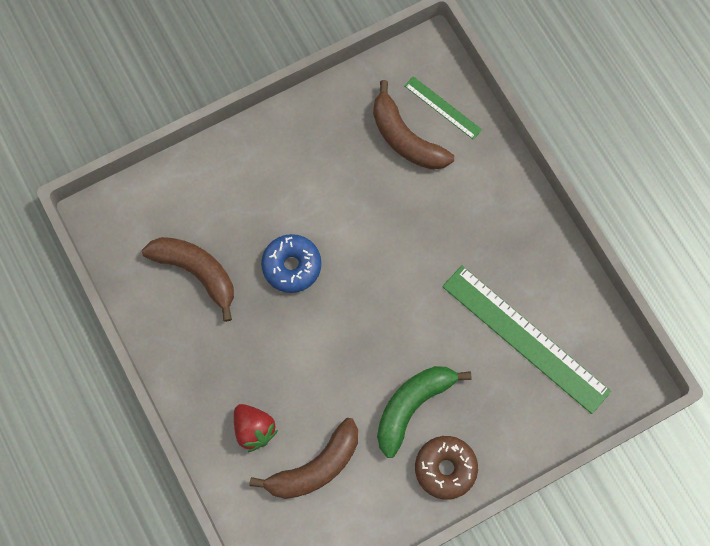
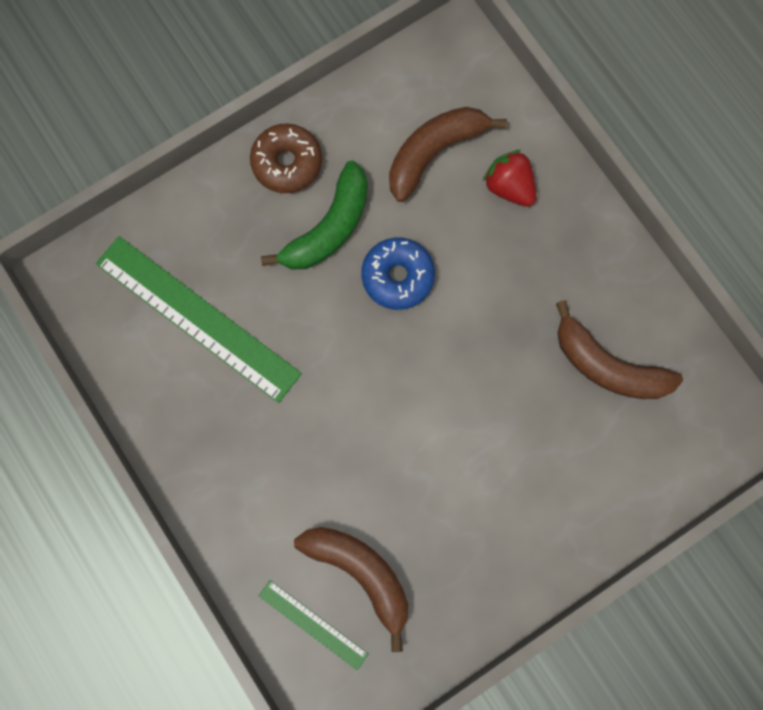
camera: 175 degrees right, 5 degrees up
blue donut [261,234,321,293] -> blue donut moved to [361,238,435,310]

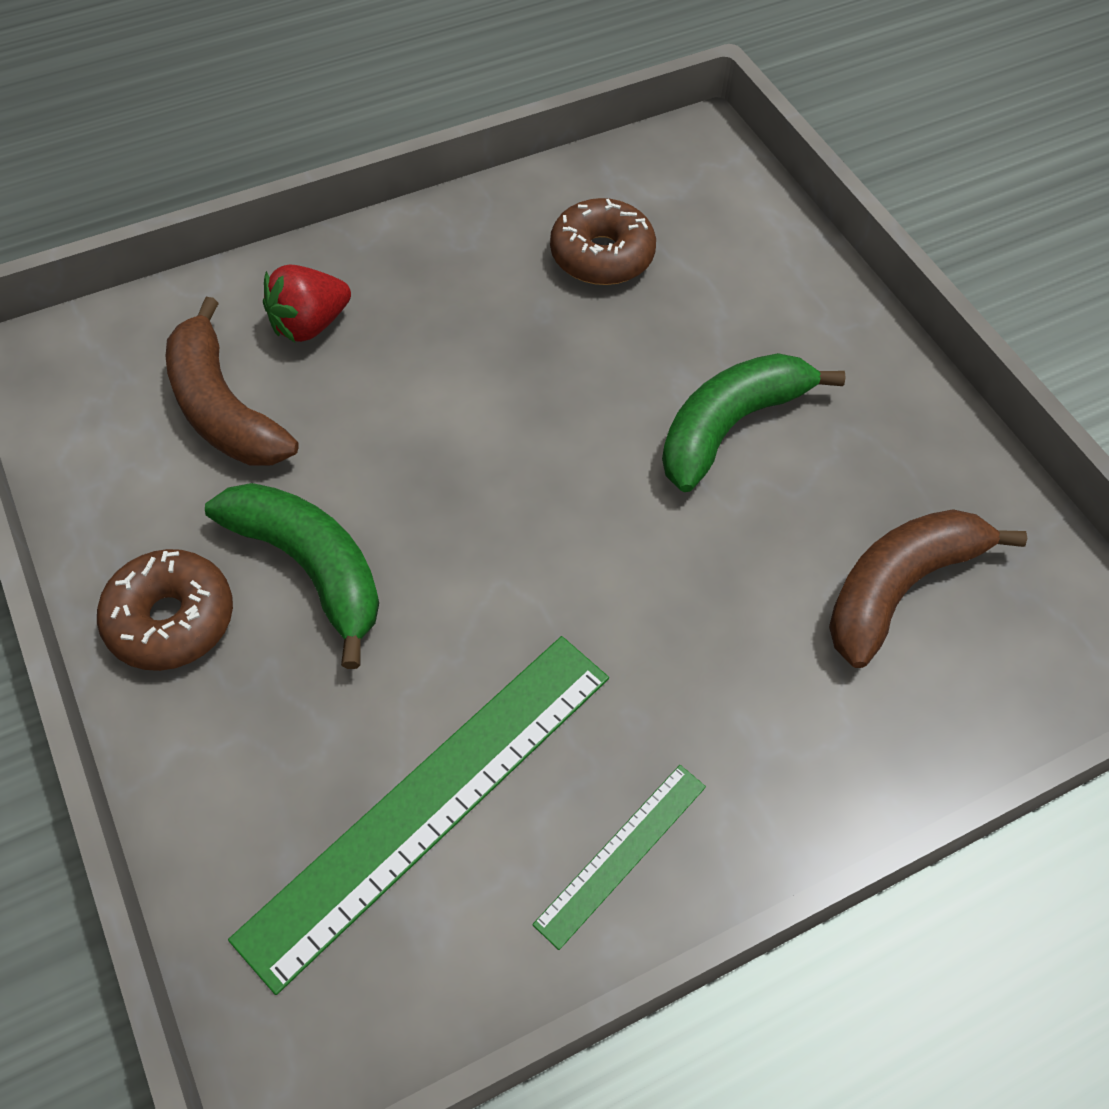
camera: 85 degrees left, 20 degrees down
green ruler [259,580,369,670] -> green ruler moved to [532,765,706,950]
blue donut [361,238,435,310] -> none
brown banana [556,300,683,399] -> brown donut [550,198,656,285]
none -> green banana [662,353,846,492]

